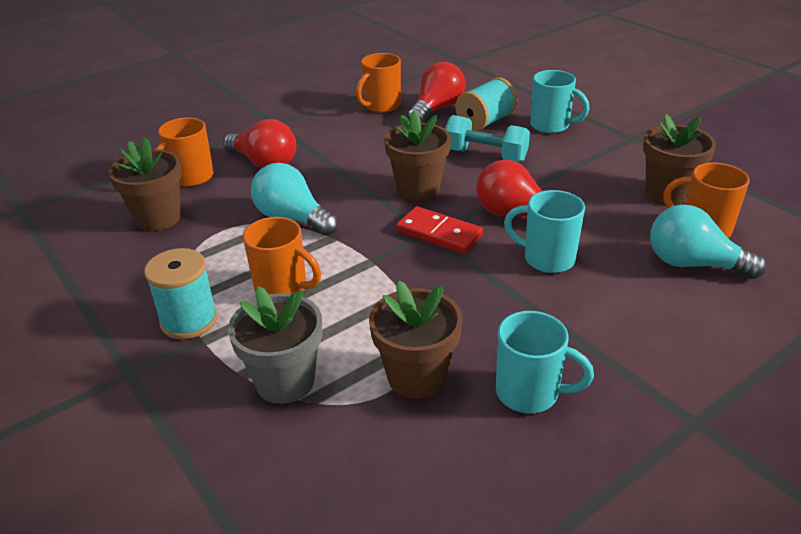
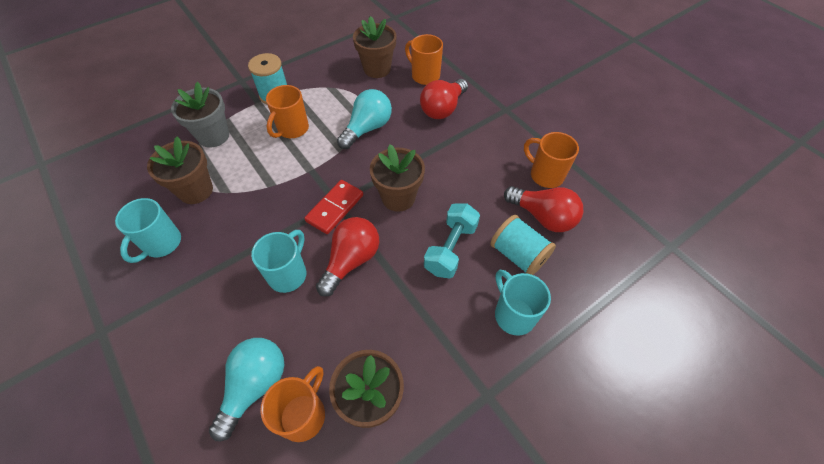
camera: 90 degrees right, 20 degrees up
turquoise mug [530,70,590,133] -> turquoise mug turned 120 degrees clockwise [495,270,551,336]

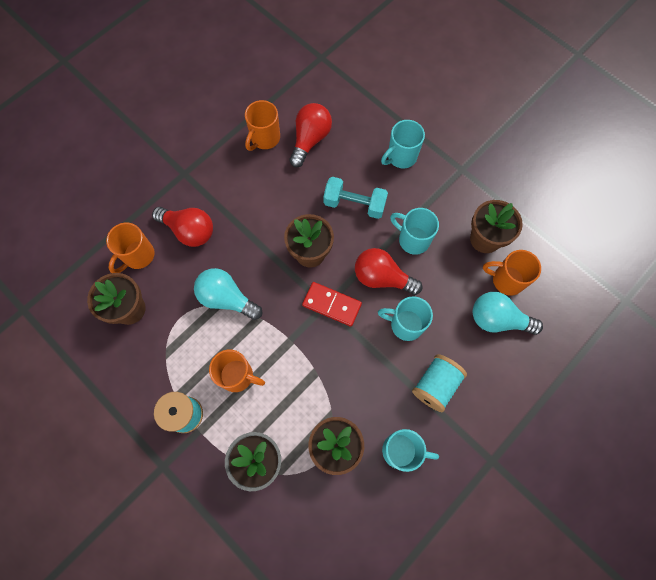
camera: 100 degrees left, 15 degrees up
turquoise spool [490,215,556,275] -> turquoise spool moved to [412,354,467,412]
none -> turquoise mug [390,208,439,255]

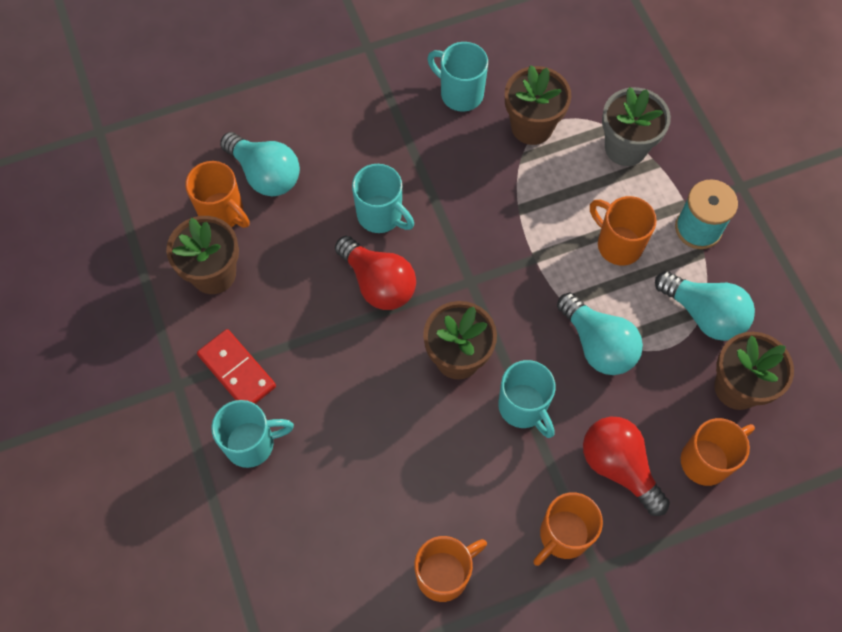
camera: 155 degrees left, 5 degrees down
red light bulb [289,103,332,167] -> none
red domino [302,282,362,326] -> red domino moved to [197,329,276,404]
turquoise dumbbell [323,177,388,219] -> none
turquoise mug [390,208,439,255] -> turquoise mug moved to [498,360,556,438]
turquoise spool [412,354,467,412] -> none
none -> orange mug [533,492,603,566]
none -> turquoise light bulb [655,271,755,341]

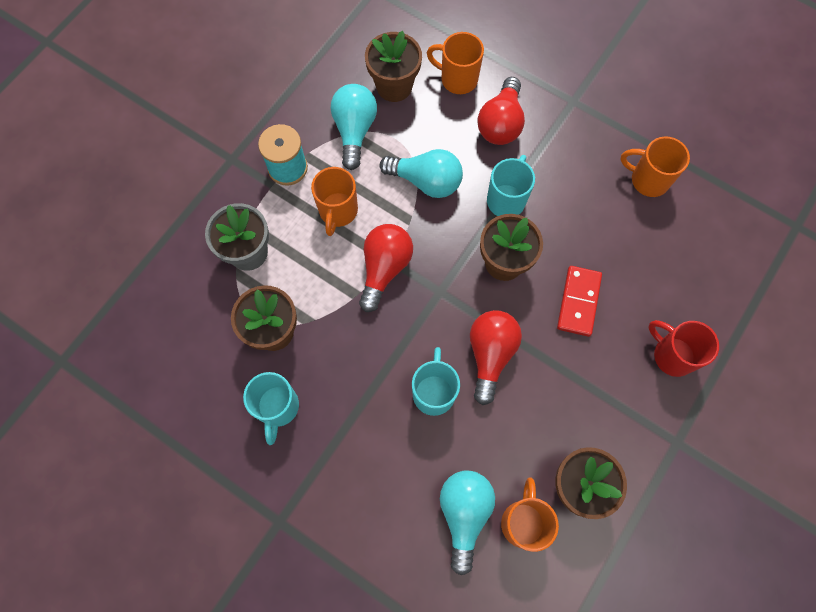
camera: 125 degrees left, 5 degrees up
red domino [197,329,276,404] -> red domino moved to [557,266,602,337]
turquoise mug [211,400,294,468] -> red mug [649,320,719,377]
orange mug [533,492,603,566] -> none
turquoise light bulb [557,293,643,375] -> turquoise light bulb turned 90 degrees clockwise [380,149,463,198]
none -> red light bulb [359,224,413,312]

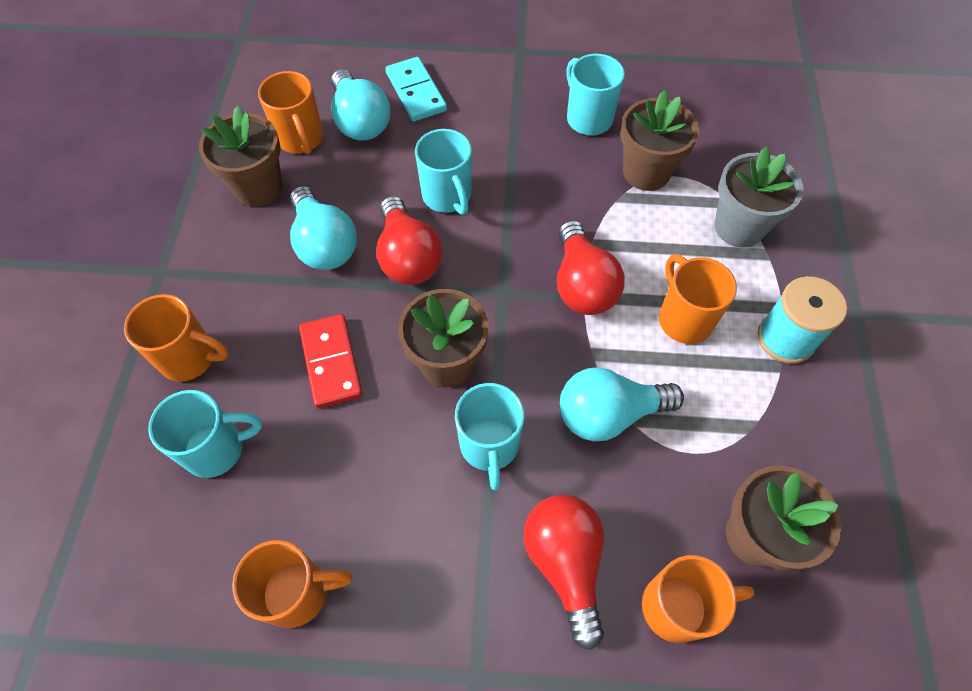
camera: 150 degrees right, 10 degrees down
turquoise light bulb [331,84,377,170] -> turquoise light bulb moved to [290,186,357,270]
red mug [649,320,719,377] -> orange mug [124,294,229,382]
none -> turquoise mug [148,390,262,478]
none -> turquoise domino [385,57,447,121]

